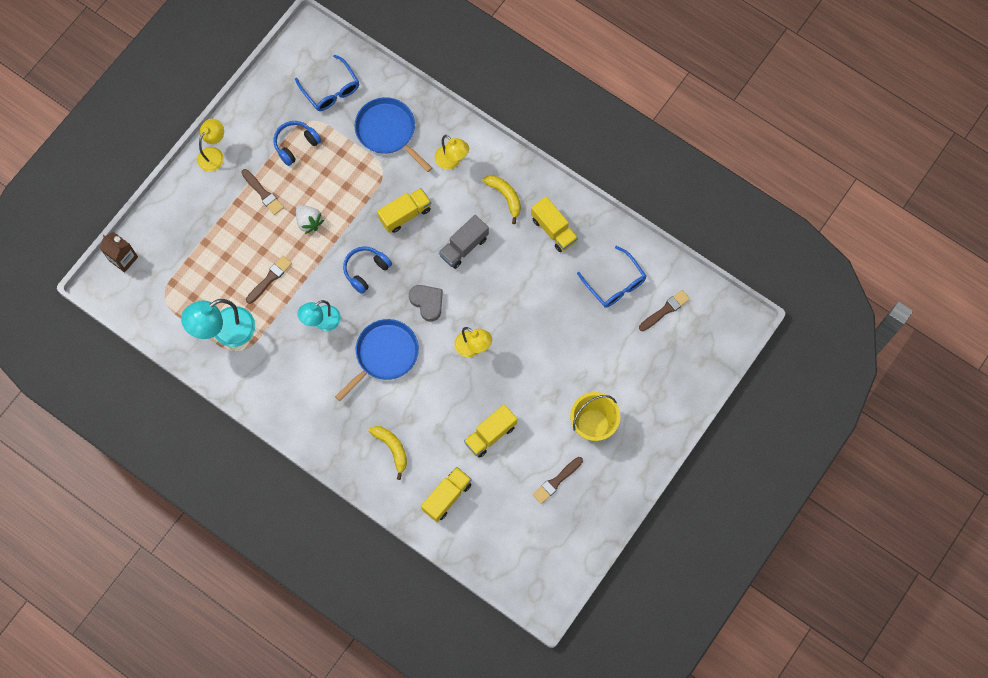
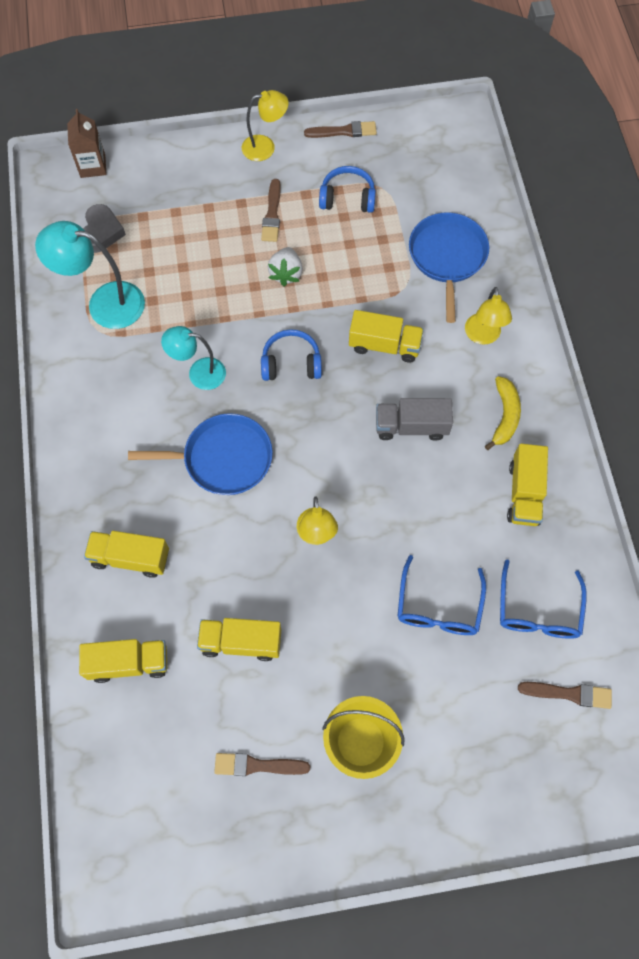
camera: 45 degrees right, 5 degrees down
brown brush [246,256,292,304] -> brown brush moved to [304,121,377,138]
blue glasses [295,54,359,111] -> blue glasses moved to [398,555,486,635]
yellow banana [368,426,407,480] -> yellow truck [84,531,169,578]
grey heart [409,285,443,322] -> grey heart moved to [83,204,126,253]

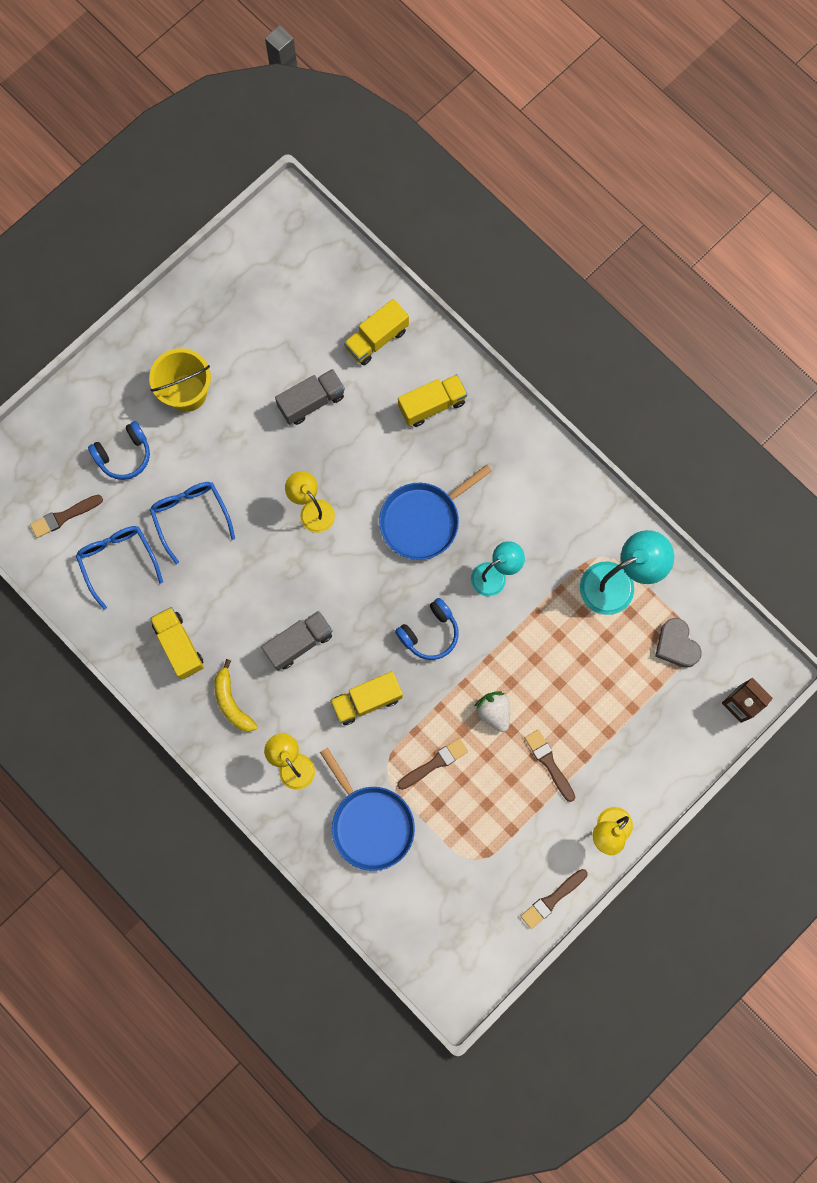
camera: 145 degrees right, 10 degrees up
yellow truck [197,618,281,661] -> grey truck [275,369,345,425]
brown brush [214,753,310,776] -> brown brush moved to [397,738,468,790]
blue headphones [319,166,376,213] -> blue headphones moved to [88,421,150,480]

